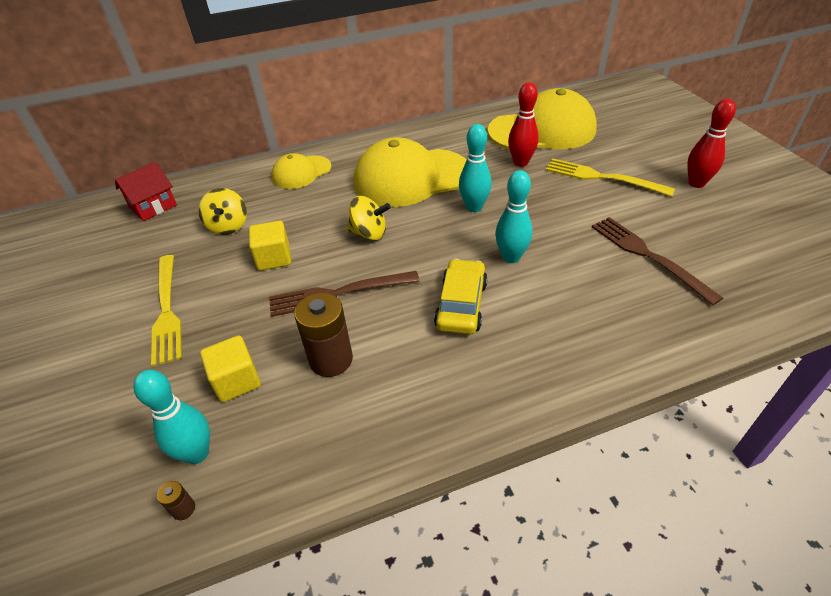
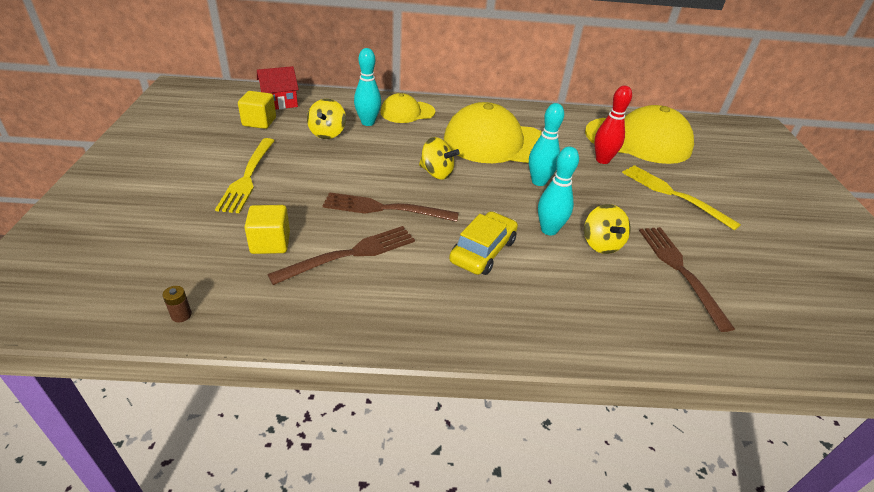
camera: 15 degrees right, 5 degrees down
turquoise bowling pin [133,370,210,464] -> turquoise bowling pin moved to [354,48,381,126]
yellow cube [249,221,291,271] -> yellow cube moved to [238,91,276,129]
brown battery [294,293,353,377] -> brown fork [267,226,415,285]
red bowling pin [687,99,736,188] -> none
none -> yellow spinning top [584,204,631,254]

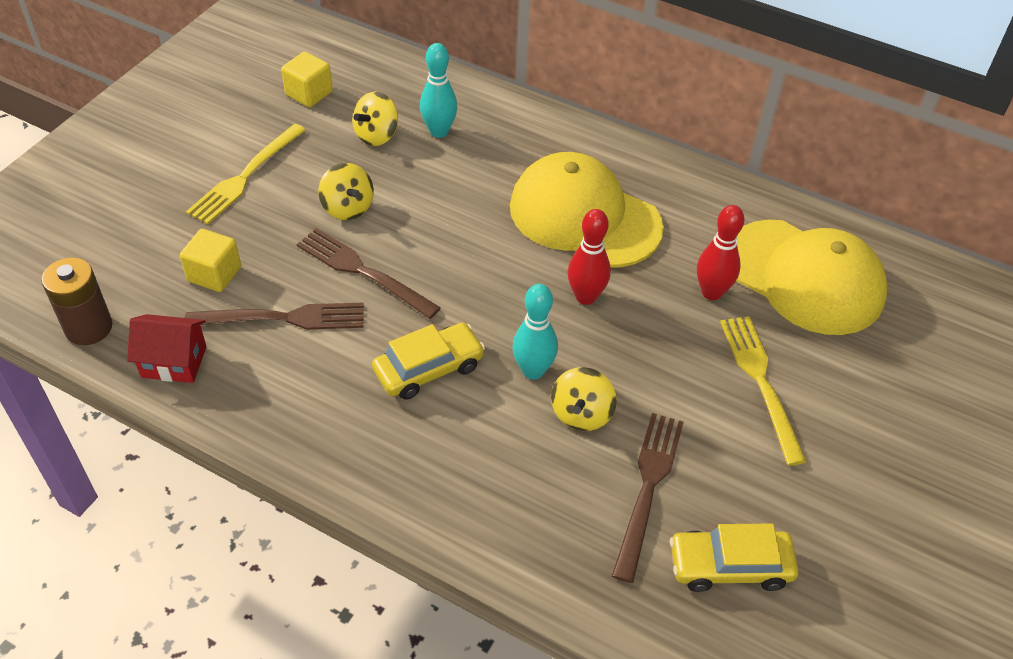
camera: 30 degrees right, 10 degrees up
brown battery [163,286,192,322] -> brown battery [41,258,113,345], size x2.33
red house [257,66,299,110] -> red house moved to [127,314,207,383]
yellow cap [380,93,435,123] -> none
yellow spinning top [419,137,460,180] -> yellow spinning top moved to [319,163,374,220]
turquoise bowling pin [529,103,564,186] -> red bowling pin [568,209,611,305]
none -> yellow car [670,524,799,592]

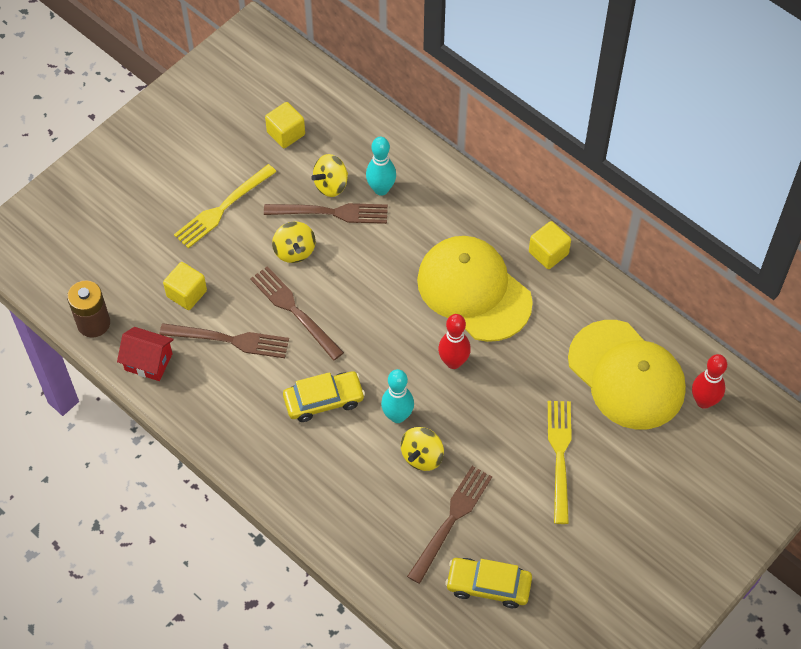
camera: 15 degrees right, 10 degrees up
red bowling pin [697,205,745,300] -> red bowling pin moved to [692,354,727,409]
none -> brown fork [264,203,388,224]
none -> yellow cube [529,221,571,269]

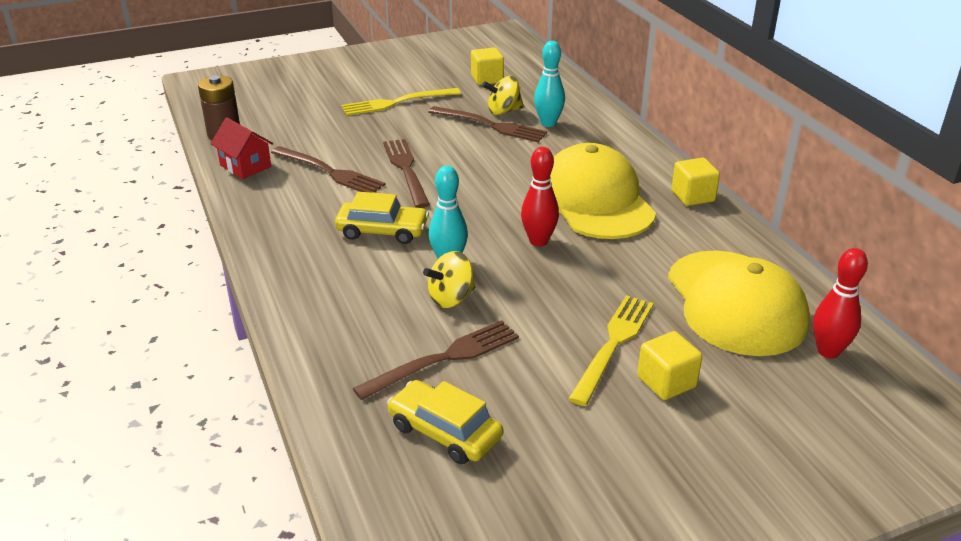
camera: 25 degrees right, 25 degrees down
yellow cube [163,262,207,310] -> yellow cube moved to [637,331,702,400]
yellow spinning top [272,221,316,263] -> none

